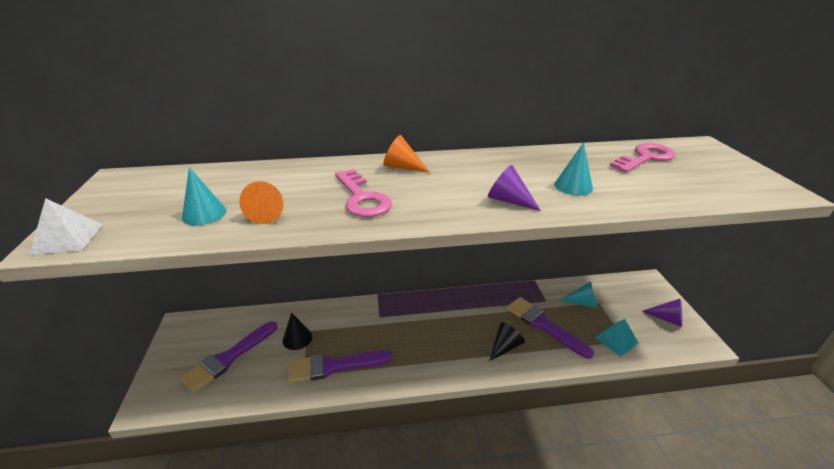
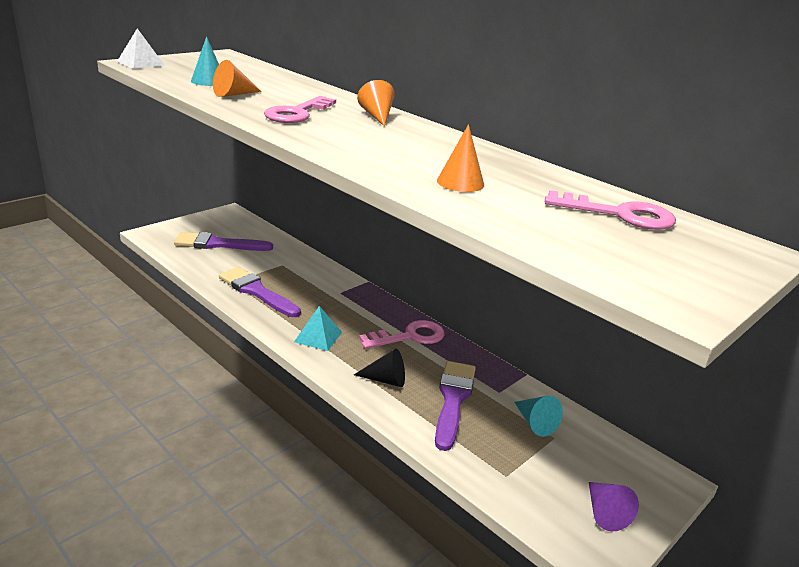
camera: 50 degrees right, 5 degrees down
black cone [282,312,312,350] -> none
purple cone [488,165,541,211] -> none
turquoise cone [554,143,593,196] -> orange cone [437,124,484,192]
turquoise pyramid [594,319,639,357] -> turquoise pyramid moved to [294,306,342,351]
none -> pink key [359,320,445,349]

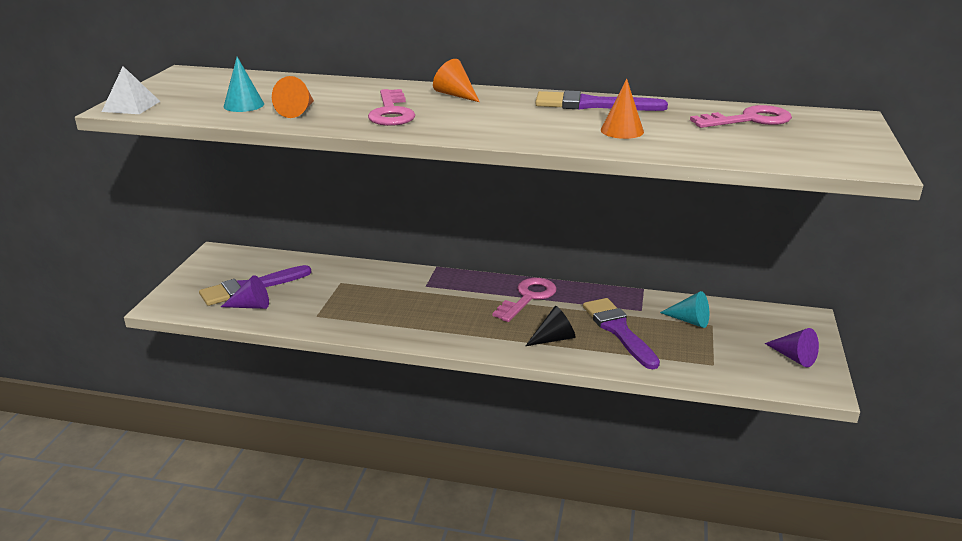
camera: 30 degrees left, 0 degrees up
purple brush [219,267,301,317] -> purple brush moved to [535,91,668,111]
turquoise pyramid [294,306,342,351] -> none
none -> purple cone [221,275,269,309]

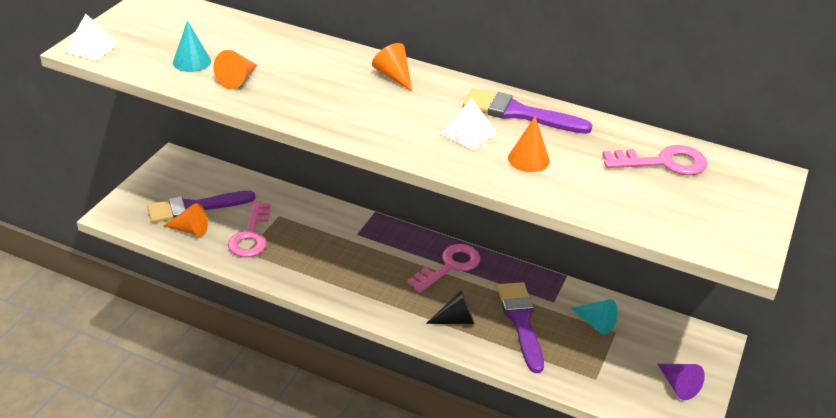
camera: 10 degrees right, 10 degrees up
purple cone [221,275,269,309] -> orange cone [164,203,208,236]
pink key [368,89,415,126] -> pink key moved to [228,201,271,258]
none -> white pyramid [440,98,497,150]

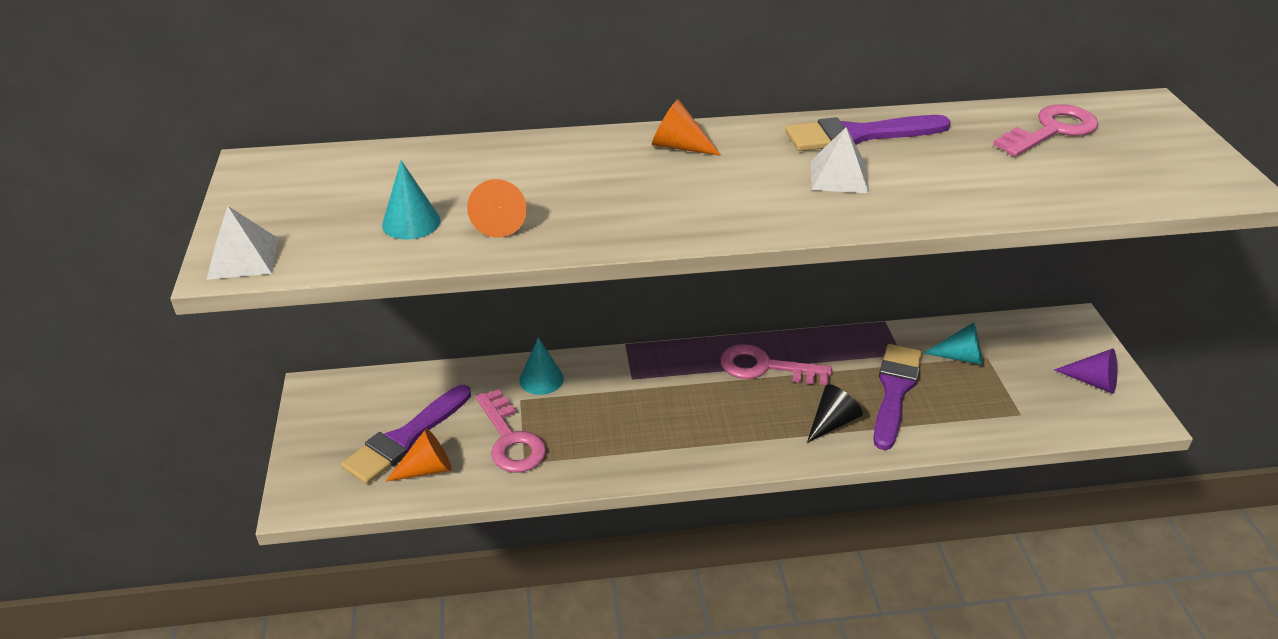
camera: 30 degrees left, 0 degrees up
pink key [407,244,480,293] -> pink key turned 90 degrees counterclockwise [720,344,832,385]
purple brush [497,282,544,373] -> purple brush turned 60 degrees clockwise [873,344,922,450]
orange cone [508,117,550,172] -> none
none -> turquoise cone [519,337,564,395]

